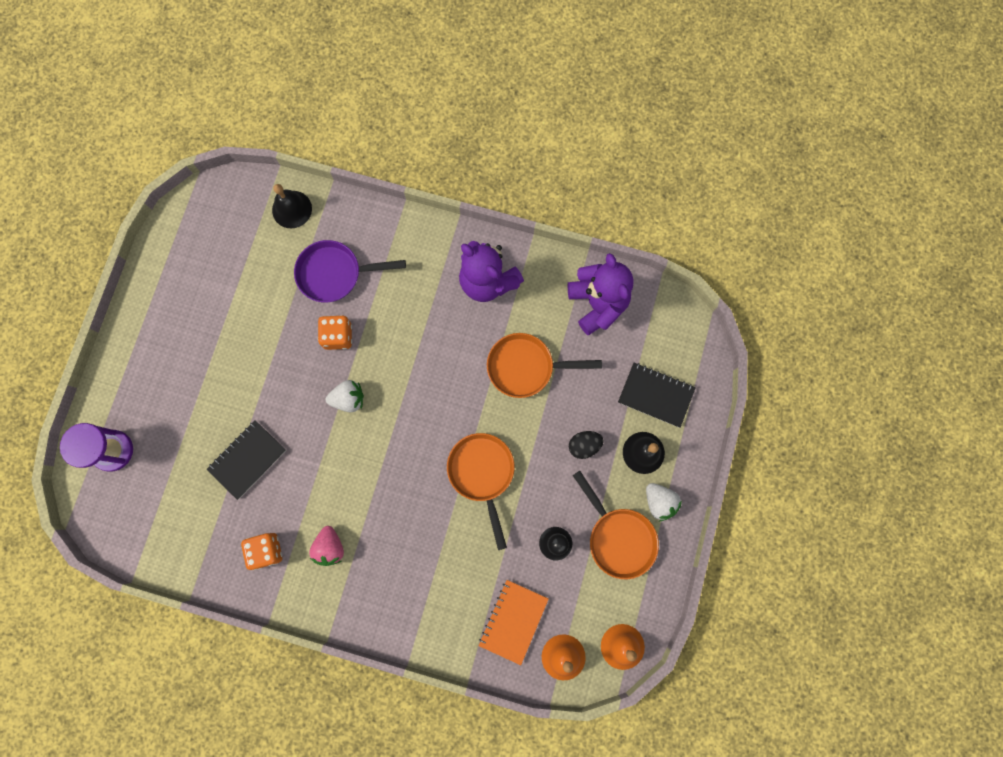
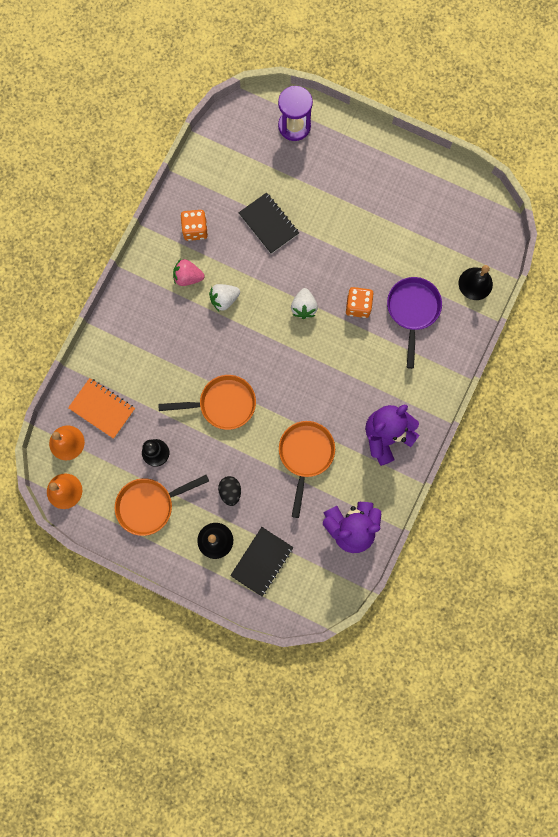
camera: 100 degrees right, 0 degrees up
white strawberry [646,483,682,521] -> white strawberry moved to [209,284,240,311]

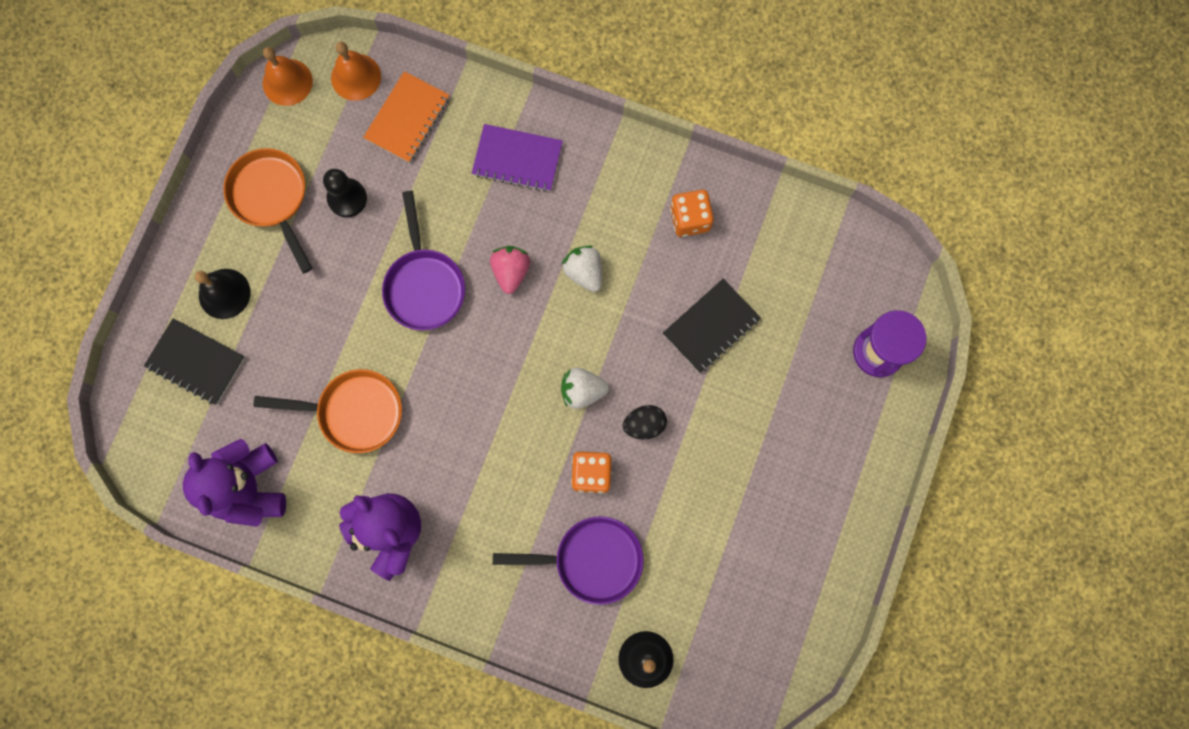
camera: 85 degrees right, 0 degrees up
orange pan [158,375,256,430] -> purple pan [382,191,465,330]
pink strawberry [173,259,204,286] -> pink strawberry moved to [490,246,530,294]
black egg [218,476,241,506] -> black egg moved to [623,405,667,439]
none -> purple notebook [472,124,563,192]

